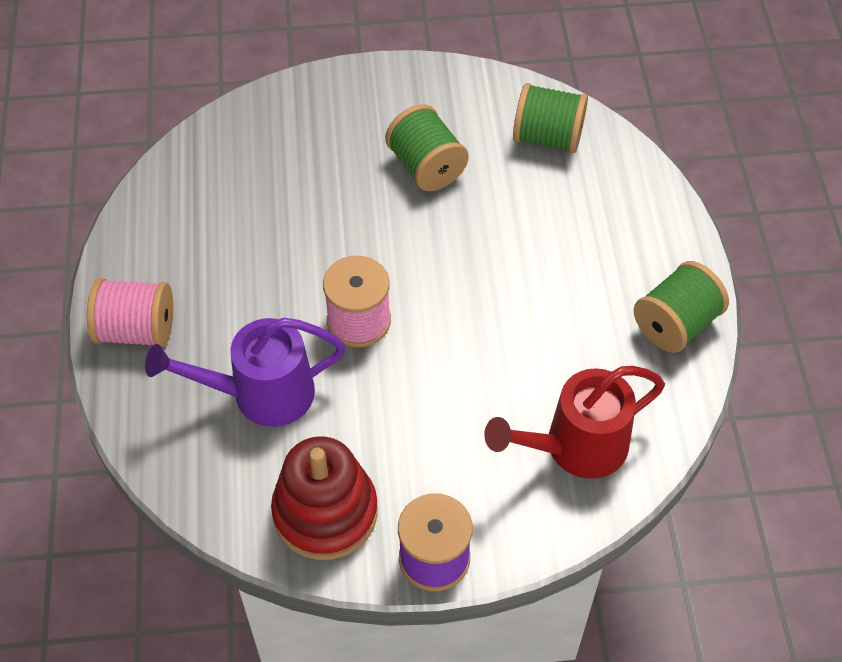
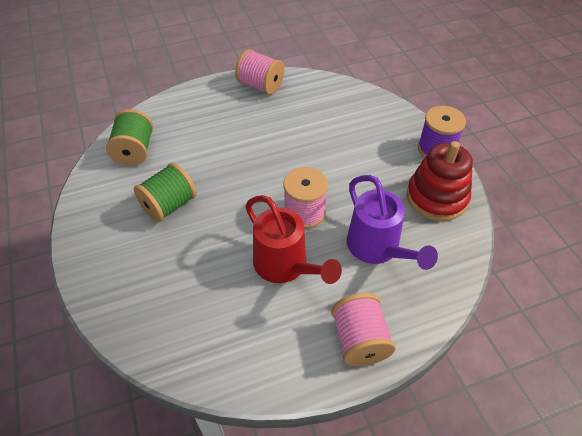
camera: 105 degrees left, 5 degrees down
red watering can [484,366,665,479] -> red watering can moved to [246,195,342,284]
green spool [634,261,729,353] -> pink spool [235,49,285,95]

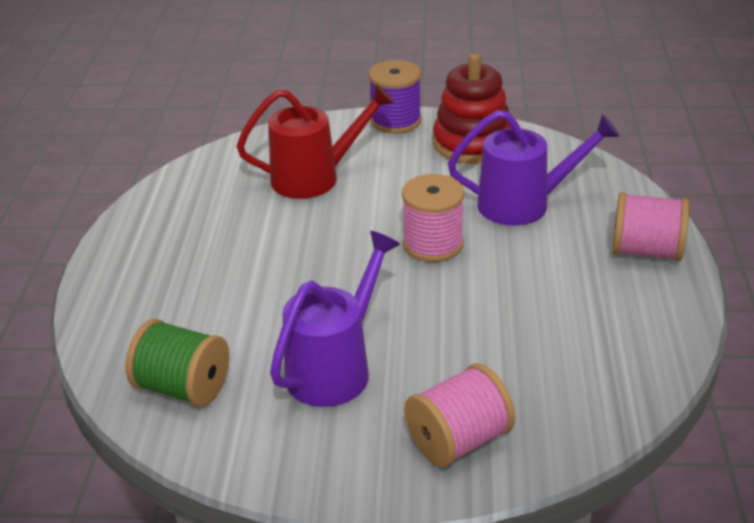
camera: 65 degrees left, 15 degrees down
green spool [134,163,196,222] -> purple watering can [270,231,400,407]
pink spool [235,49,285,95] -> pink spool moved to [404,363,515,467]
red watering can [246,195,342,284] -> red watering can moved to [237,84,394,199]

